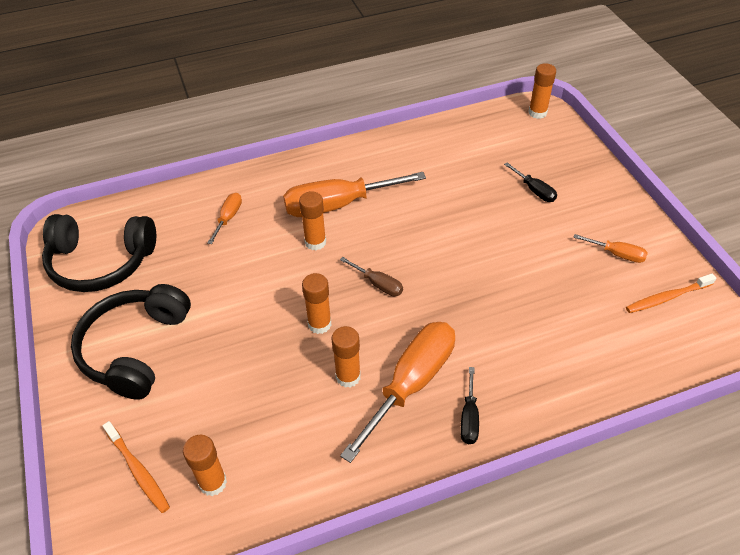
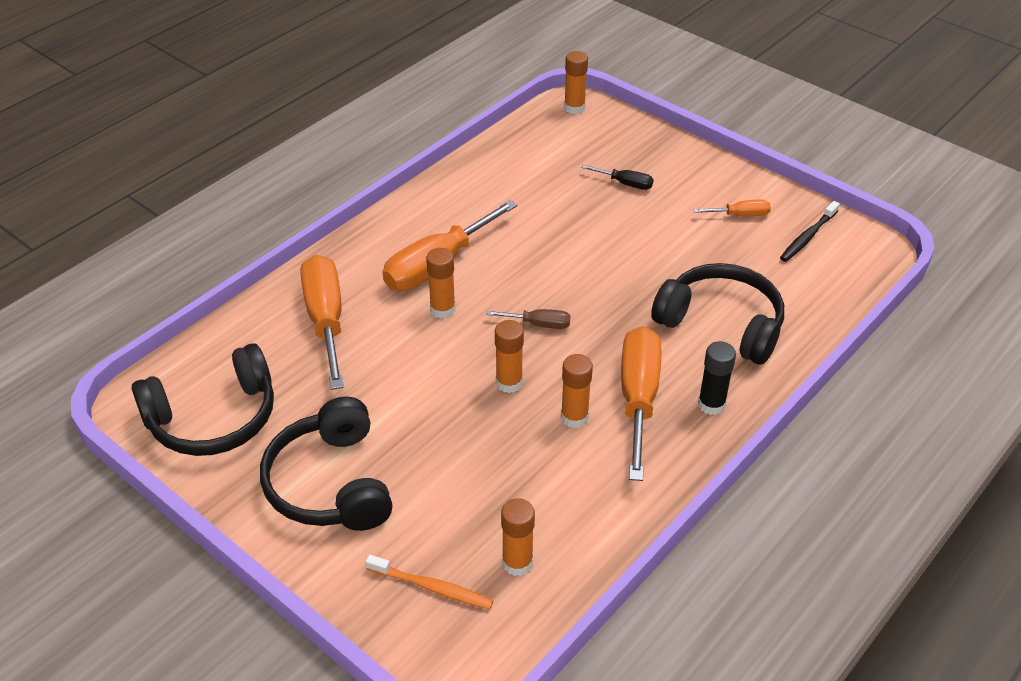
camera: 30 degrees left, 5 degrees down
orange screwdriver [208,193,242,244] -> orange screwdriver [301,255,344,390], size x2.12
black screwdriver [461,367,479,444] -> black glue stick [698,341,736,415]
orange toothbrush [626,273,716,313] -> black toothbrush [780,201,840,262]
none -> black headphones [651,263,784,365]

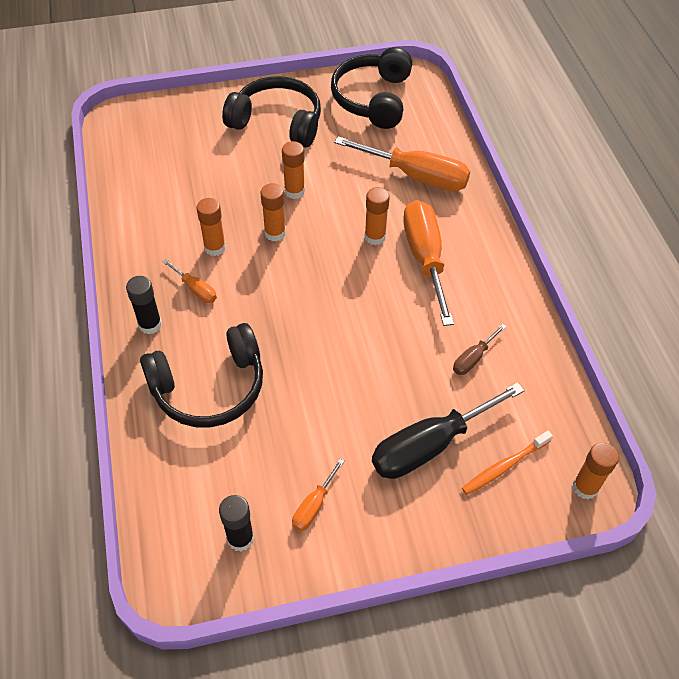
camera: 125 degrees right, 10 degrees up
orange toothbrush [366,555,494,609] -> orange toothbrush moved to [462,431,553,495]
brown screwdriver [486,309,570,329] -> brown screwdriver moved to [453,324,507,375]
orange glue stick [501,498,535,576] -> orange glue stick moved to [282,141,305,199]
black screwdriver [581,165,654,190] -> black screwdriver [372,382,525,479], size x2.12
orange screwdriver [621,326,662,481] -> orange screwdriver [162,259,217,303], size x0.47
black toothbrush [780,201,840,262] -> black glue stick [219,495,254,551]

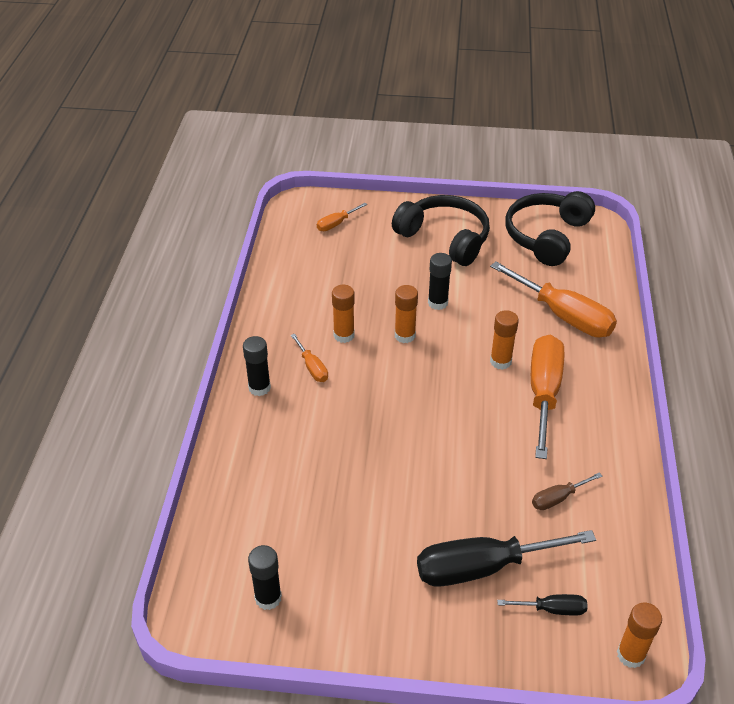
camera: 20 degrees right, 10 degrees down
black headphones [140,323,263,427] -> none
orange glue stick [282,141,305,199] -> black glue stick [428,253,452,310]
orange screwdriver [292,459,344,531] -> orange screwdriver moved to [317,203,367,231]
orange toothbrush [462,431,553,495] -> black screwdriver [497,594,587,616]

